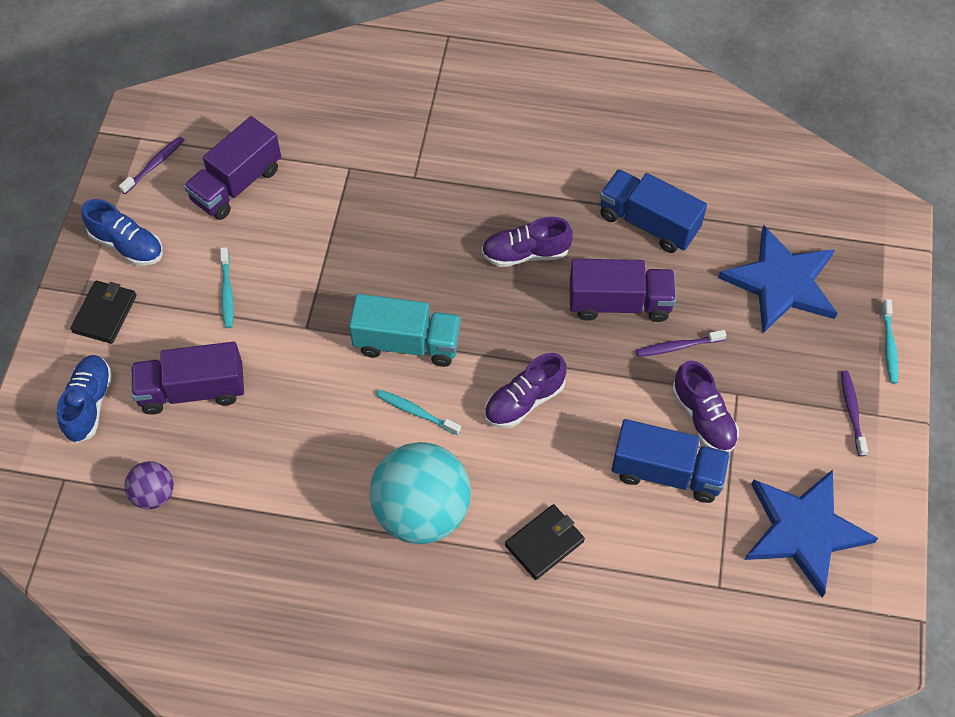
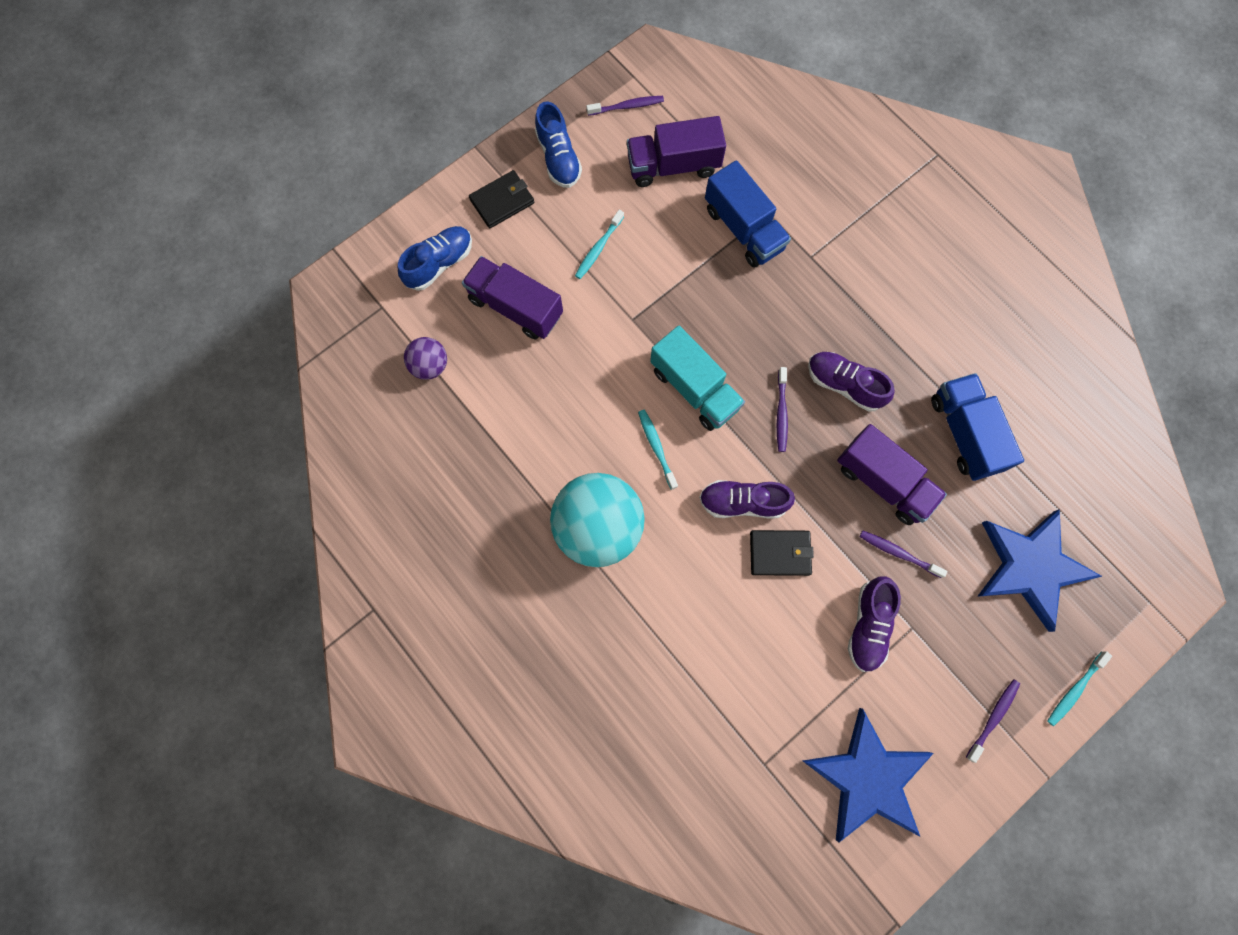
camera: 40 degrees right, 15 degrees up
black wallet [505,504,585,580] -> black wallet moved to [750,530,814,576]
blue truck [612,419,730,503] -> blue truck moved to [705,160,791,268]
none -> purple toothbrush [777,367,788,452]

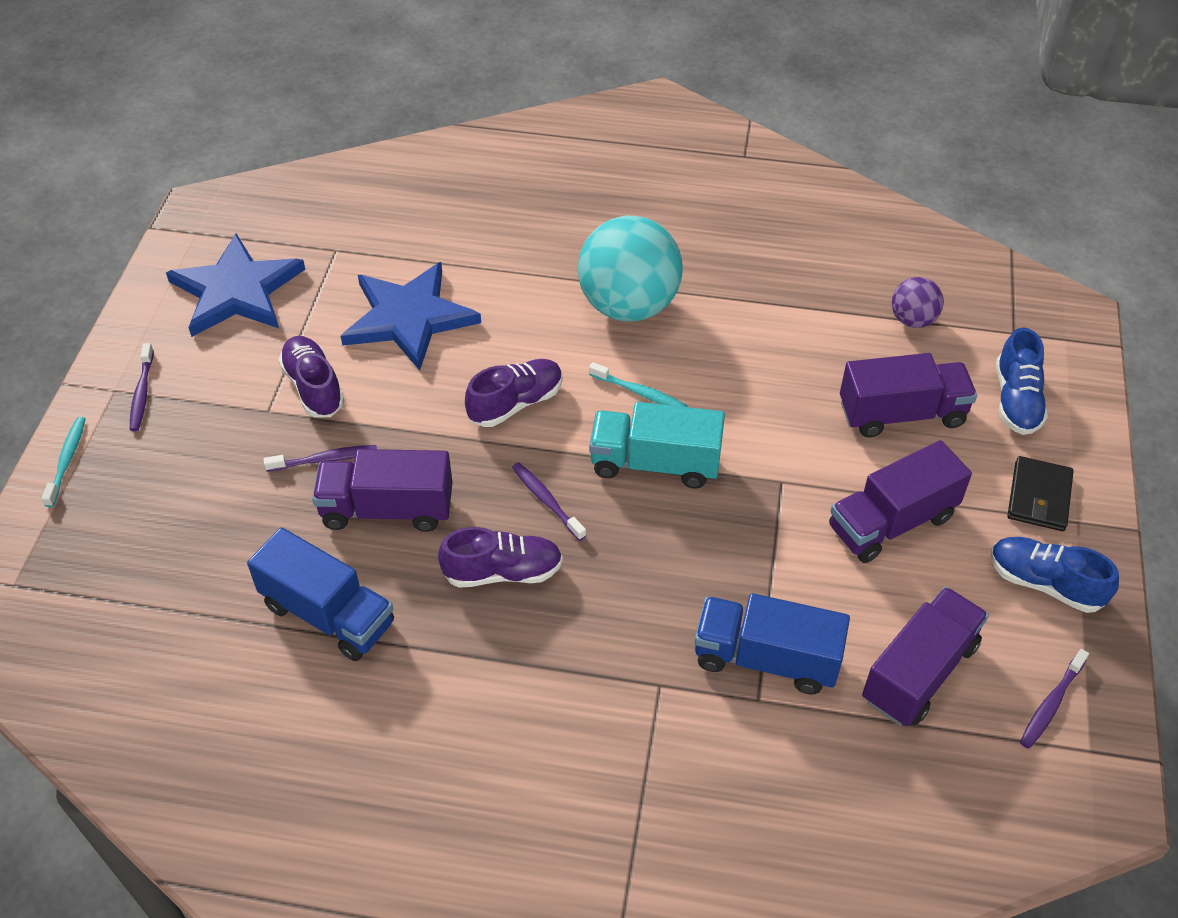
camera: 140 degrees right, 25 degrees down
turquoise toothbrush [575,210,624,279] -> purple truck [829,440,972,563]
black wallet [750,530,814,576] -> none
blue star [977,509,1103,632] -> blue star moved to [341,262,481,371]

